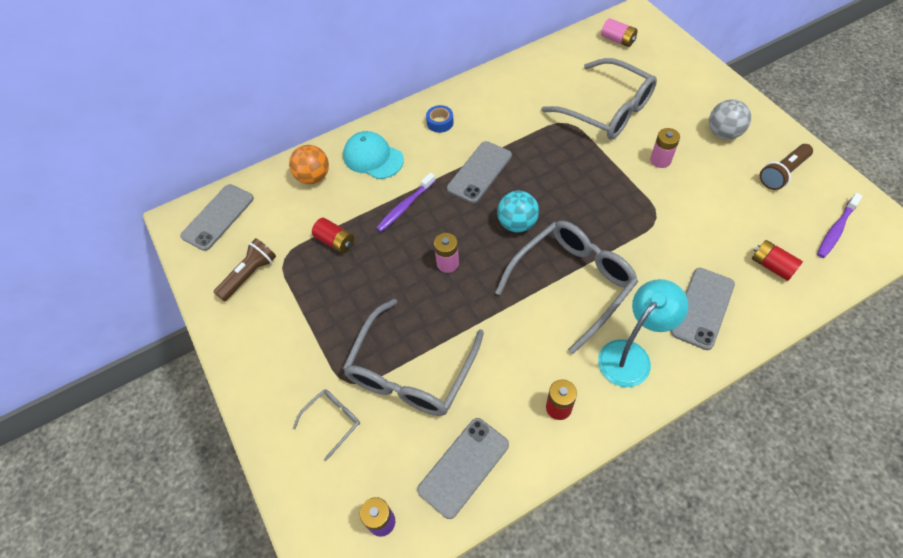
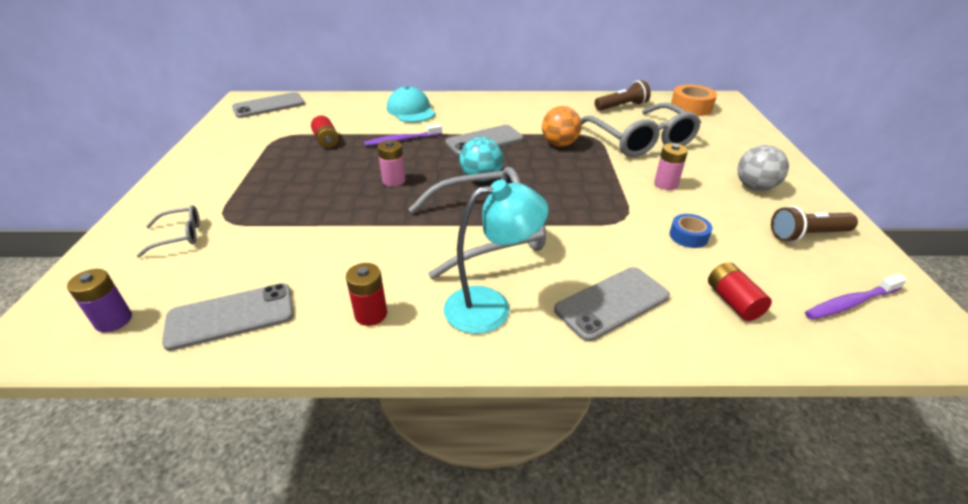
camera: 25 degrees right, 20 degrees down
brown flashlight [213,238,276,301] -> brown flashlight moved to [595,80,651,111]
orange ball [289,145,329,184] -> orange ball moved to [542,106,582,147]
grey glasses [343,299,484,416] -> none
blue tape [426,105,454,133] -> blue tape moved to [670,214,712,248]
pink battery [601,18,638,47] -> orange tape [671,85,717,116]

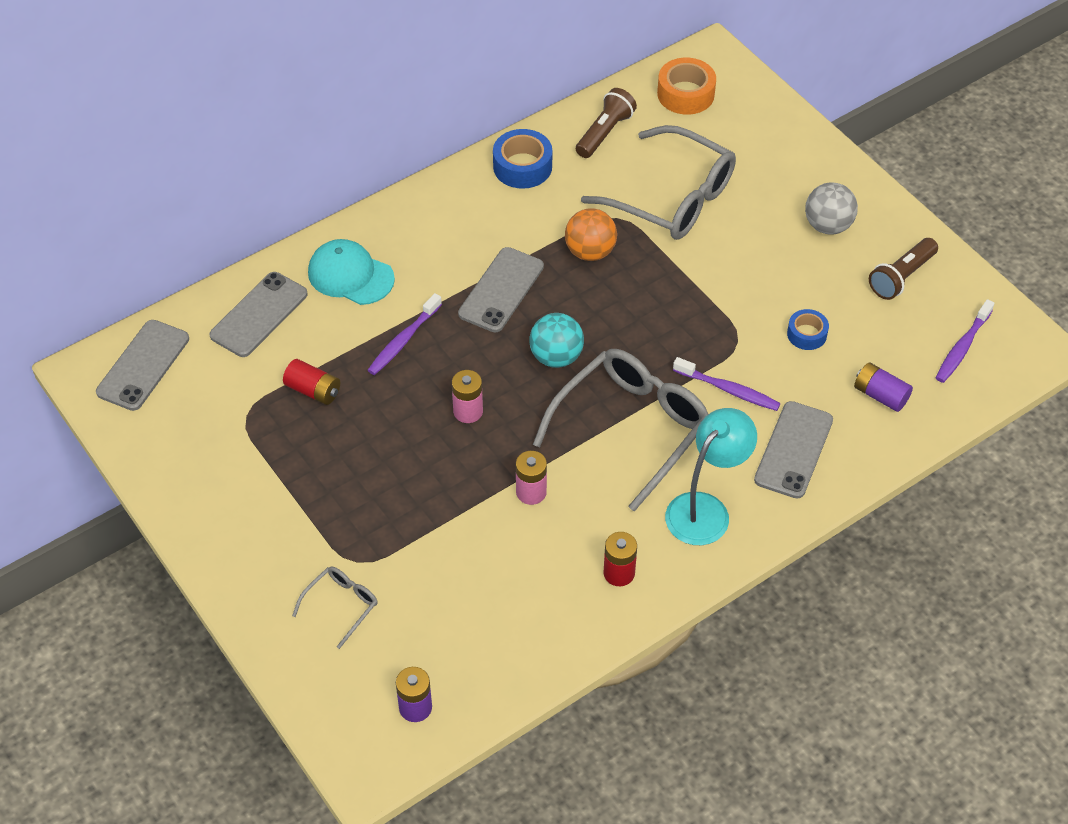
camera: 35 degrees left, 15 degrees up
grey phone [162,283,294,351] -> grey phone moved to [209,272,308,357]
pink battery [654,143,688,190] -> pink battery moved to [516,451,547,505]
red battery [708,262,772,321] -> purple battery [854,362,913,412]
none -> blue tape [493,129,552,189]
none -> purple toothbrush [673,357,781,411]

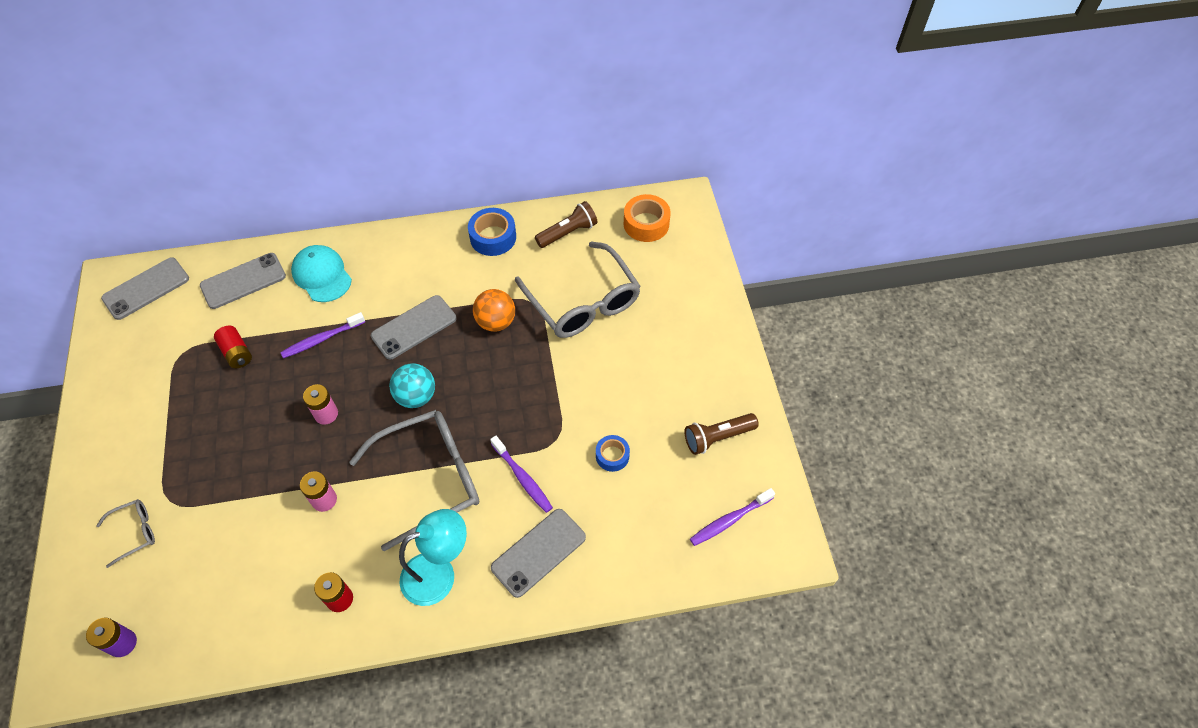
camera: 25 degrees right, 5 degrees up
grey ball [805,182,858,235] -> none
purple battery [854,362,913,412] -> none

